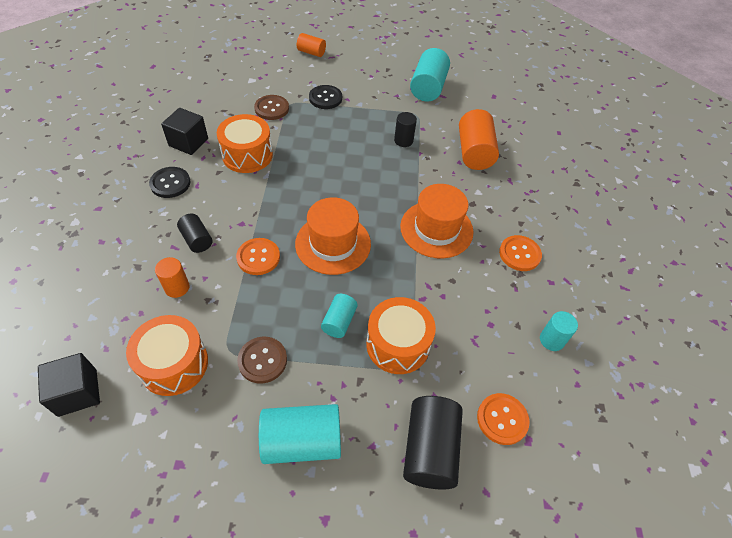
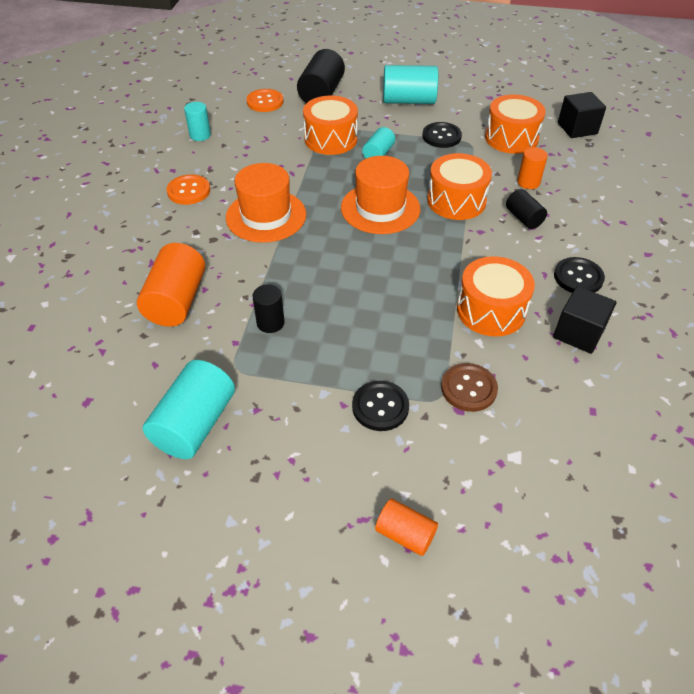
camera: 170 degrees left, 5 degrees down
orange button [236,238,280,275] -> orange drum [427,153,492,220]
brown button [237,337,287,384] -> black button [422,122,462,148]

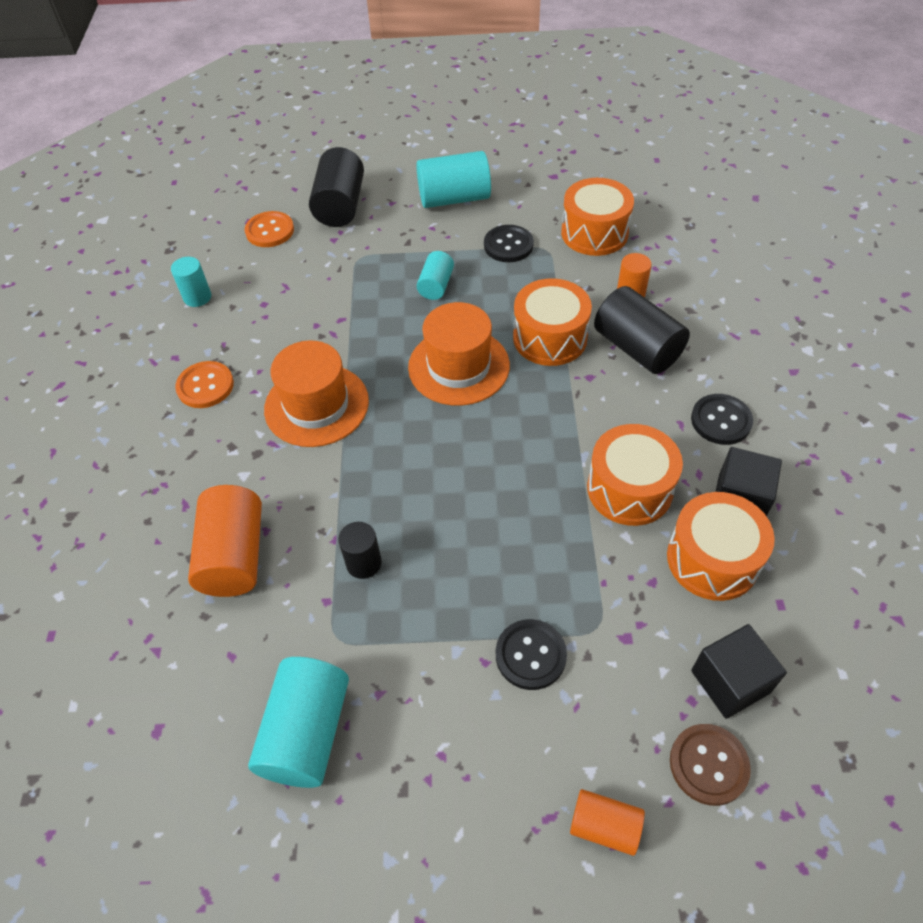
camera: 10 degrees left, 5 degrees up
orange drum [303,95,358,155] -> orange drum moved to [667,492,775,601]
brown button [441,363,498,412] -> brown button moved to [670,724,751,806]
black cylinder [506,189,547,229] -> black cylinder [594,286,690,374], size x1.76
black cube [558,92,606,138] -> black cube moved to [691,624,787,719]

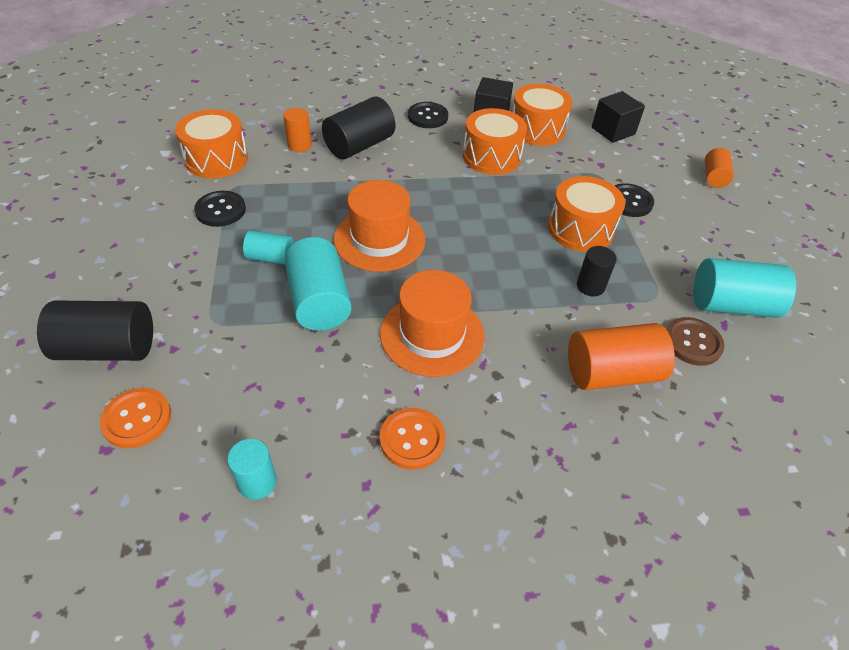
camera: 100 degrees left, 5 degrees down
turquoise cylinder [416,151,491,208] -> turquoise cylinder moved to [284,237,352,331]
orange drum [513,278,592,366] -> orange drum moved to [548,176,625,252]
brown button [670,724,751,806] -> brown button moved to [666,317,725,366]

